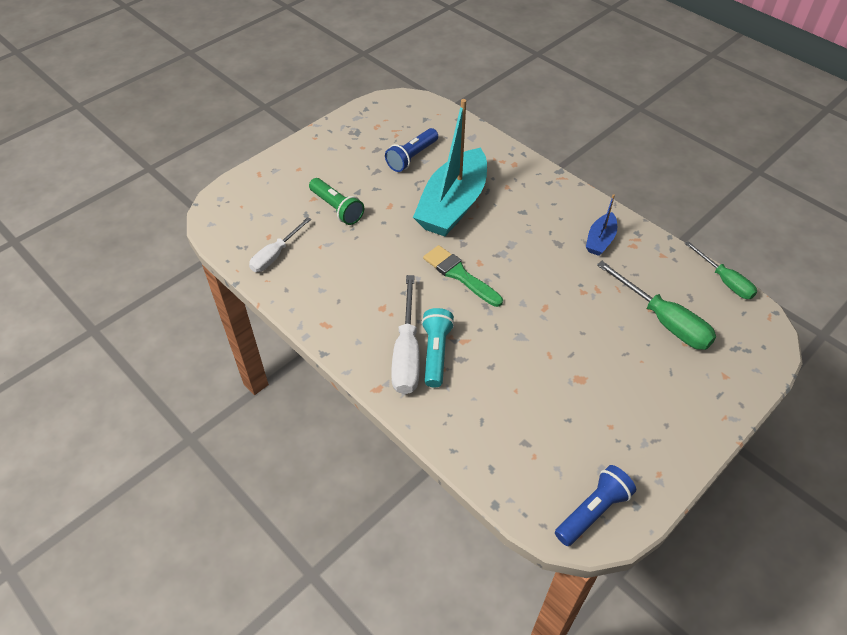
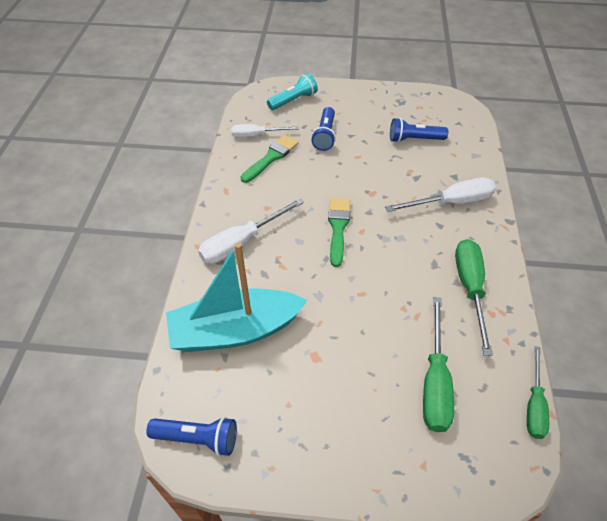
camera: 50 degrees right, 0 degrees up
green flashlight [309,178,364,225] -> blue flashlight [311,107,336,151]
turquoise boat [413,99,487,237] -> turquoise boat moved to [166,242,308,352]
turquoise flashlight [421,308,455,388] -> turquoise flashlight moved to [267,73,318,110]
blue boat [586,194,617,256] -> green screwdriver [455,239,493,356]
none -> green brush [241,135,298,183]
none -> white screwdriver [385,177,496,212]

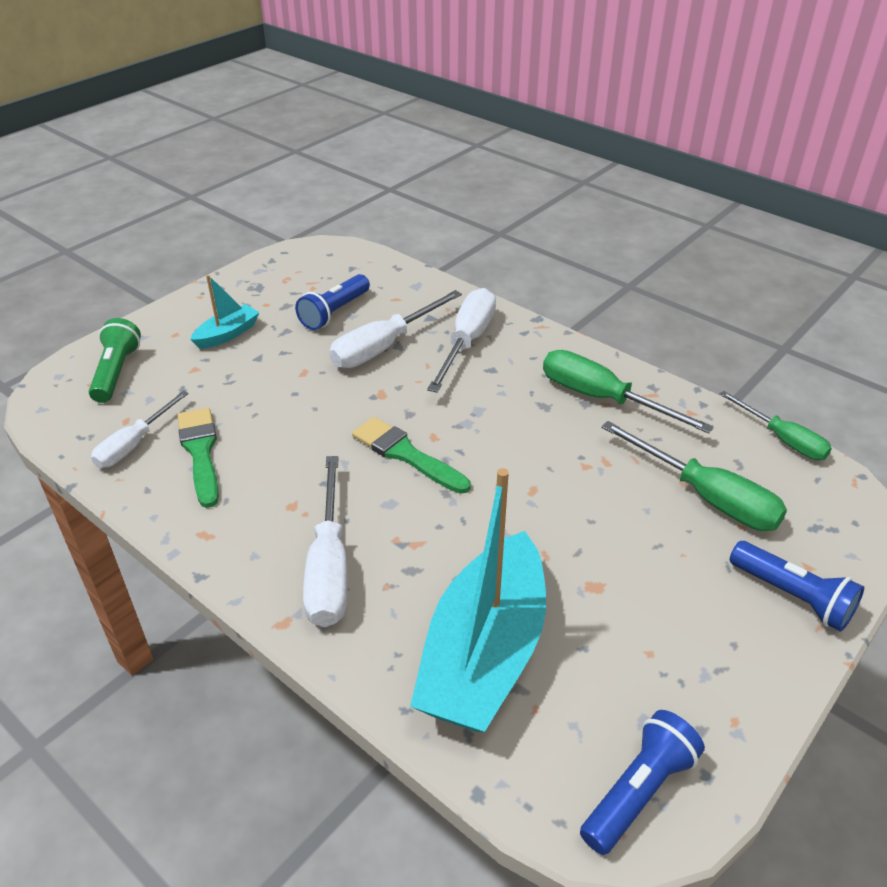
camera: 55 degrees left, 10 degrees down
turquoise flashlight [267,73,318,110] -> green flashlight [89,318,141,403]
blue flashlight [311,107,336,151] -> blue flashlight moved to [730,541,864,632]
none -> turquoise boat [190,275,260,349]
none -> white screwdriver [329,290,462,368]

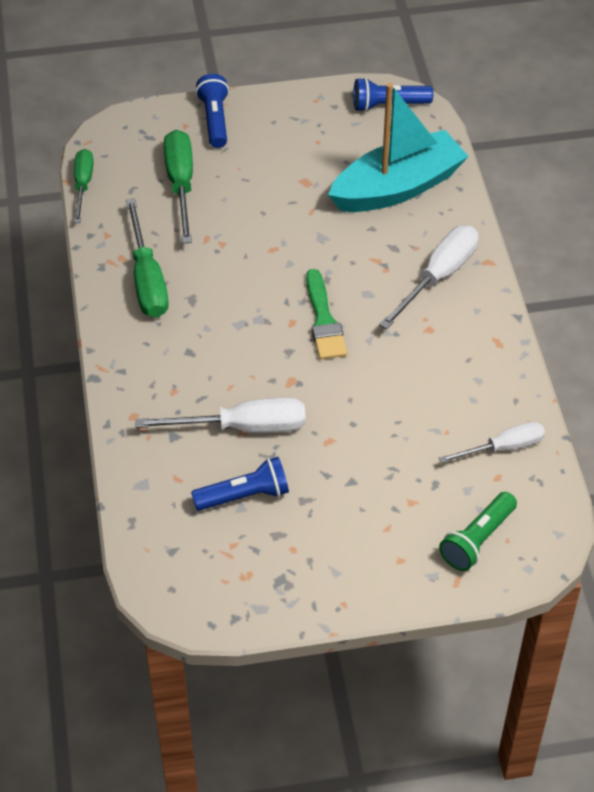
camera: 140 degrees left, 10 degrees up
green brush [177,408,219,508] -> none
turquoise boat [190,275,260,349] -> none
white screwdriver [427,288,496,393] -> none

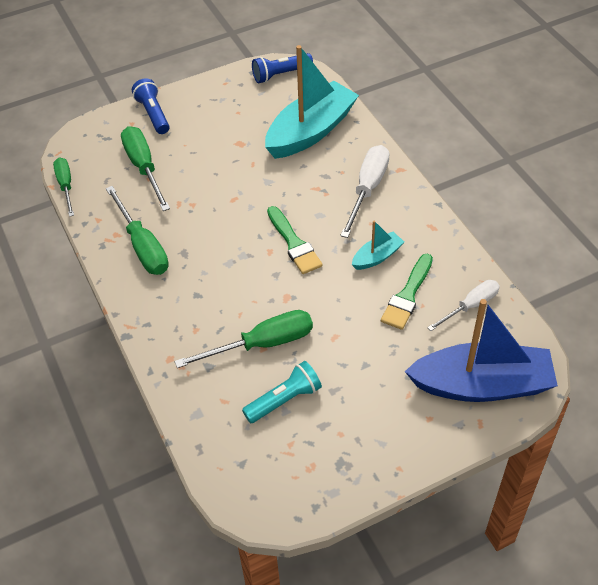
camera: 15 degrees left, 0 degrees up
white screwdriver [135,397,306,433] -> green screwdriver [175,310,313,368]
blue flashlight [191,457,289,511] -> turquoise flashlight [242,361,322,423]
green flashlight [439,492,517,571] -> blue boat [404,299,558,402]
none -> turquoise boat [352,221,404,270]
none -> green brush [381,254,433,330]

